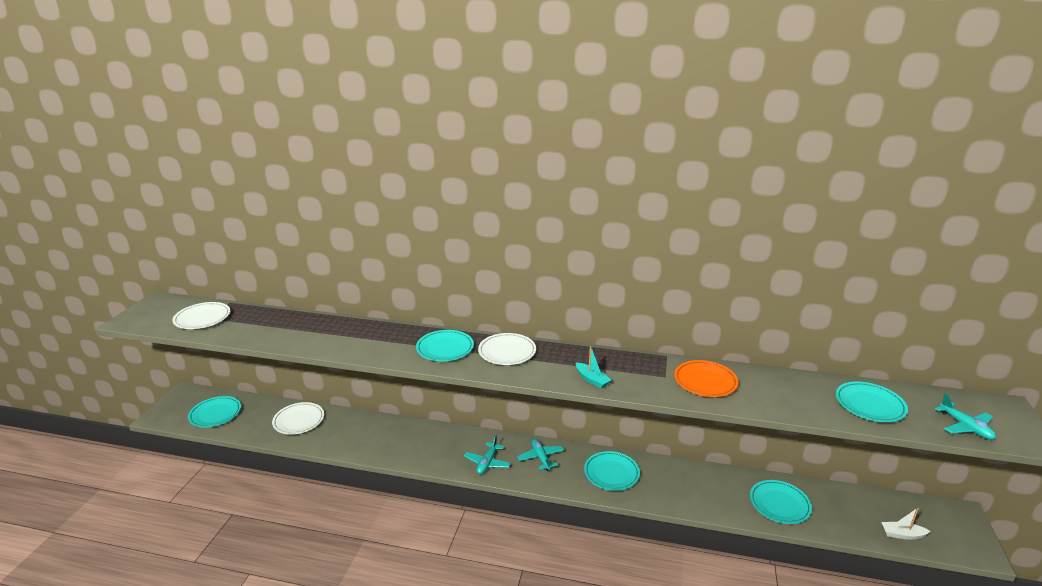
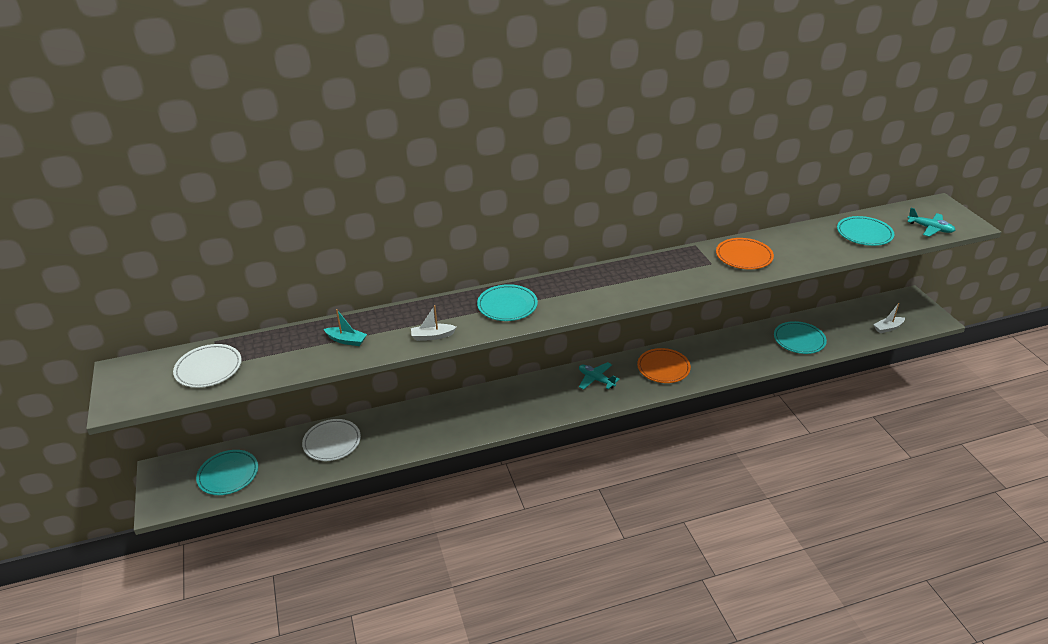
camera: 30 degrees left, 10 degrees up
turquoise plane [464,435,511,474] -> none
white plate [478,333,536,365] -> none
turquoise boat [576,346,611,389] -> turquoise boat moved to [324,309,367,346]
turquoise plate [584,451,640,491] -> orange plate [637,348,691,383]
none -> white boat [411,305,457,341]

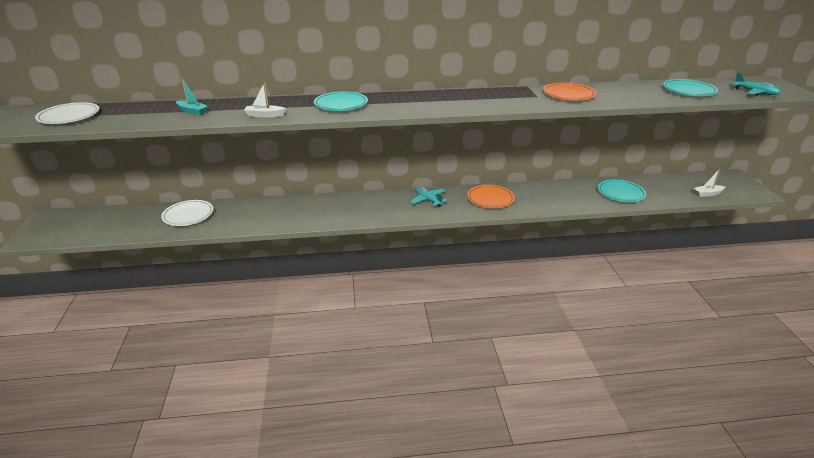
camera: 10 degrees right, 5 degrees down
turquoise plate [196,450,258,495] -> none

